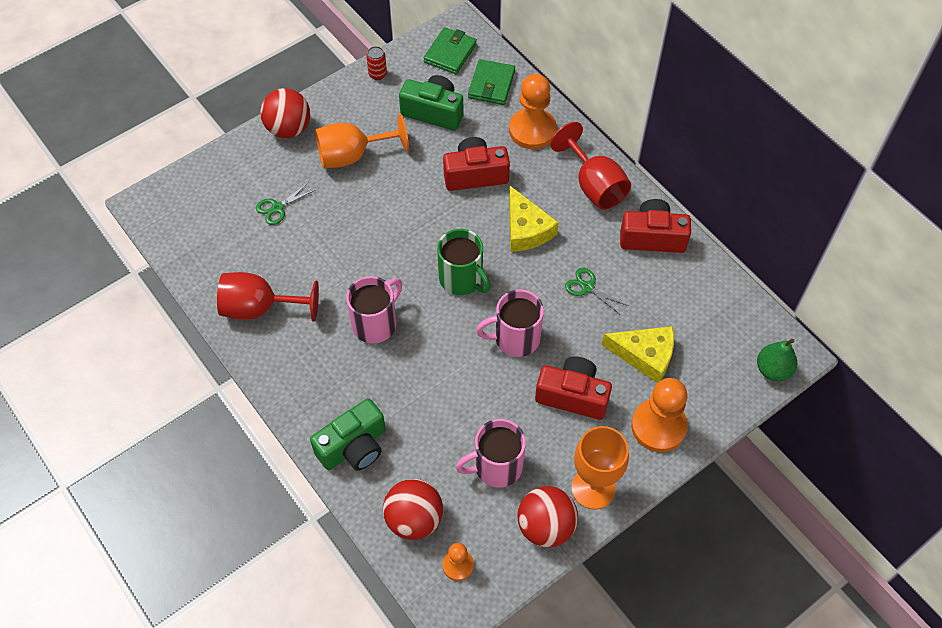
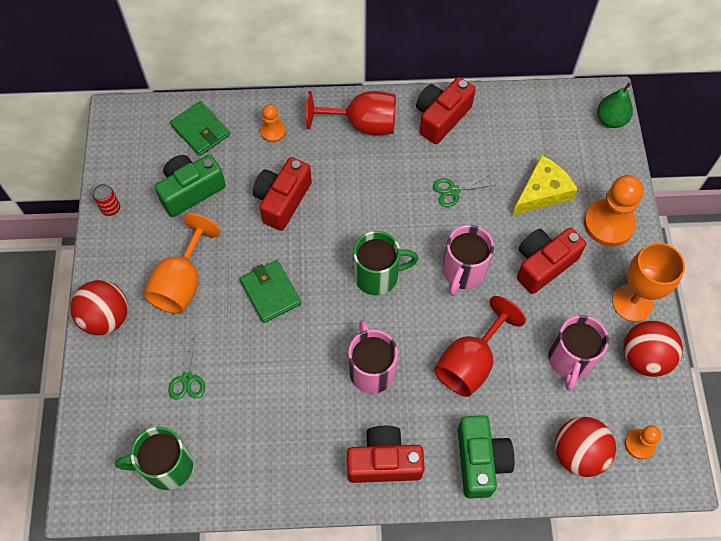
camera: 55 degrees left, 5 degrees up
red goblet [217,272,319,322] -> red goblet moved to [434,296,526,397]
green wallet [424,27,477,74] -> green wallet moved to [240,260,301,323]
orange pawn [509,74,557,149] -> orange pawn [260,104,286,142], size x0.54
yellow cheese [509,186,559,252] -> none
none -> green mug [115,427,193,490]
none -> red camera [347,426,425,483]

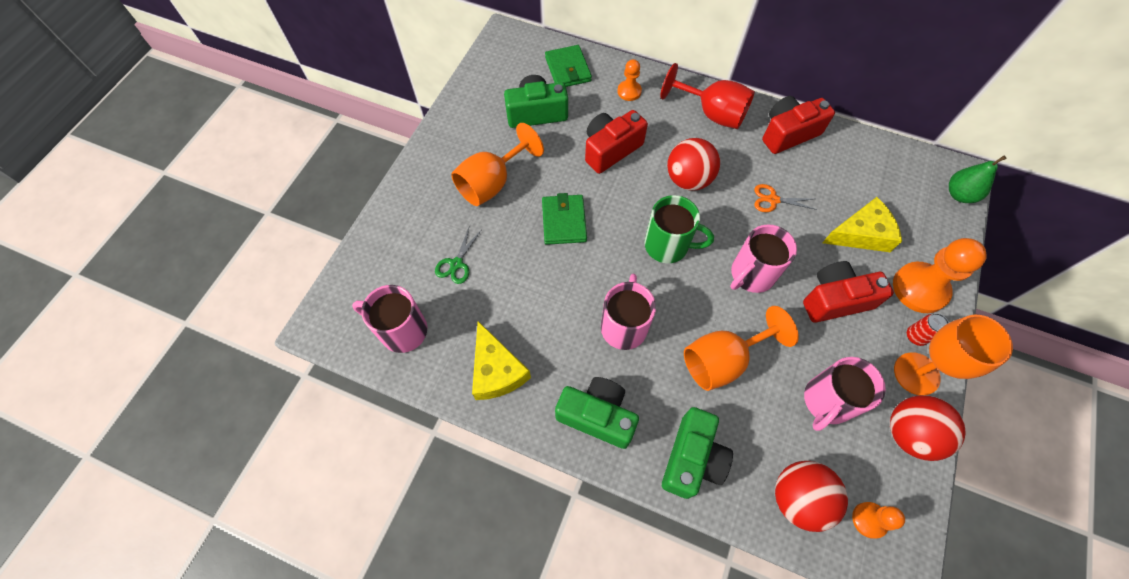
camera: 25 degrees right, 0 degrees up
red ball [70,280,128,335] -> red ball moved to [667,138,720,191]
red can [93,184,120,216] -> red can moved to [907,313,949,346]
green mug [115,427,193,490] -> pink mug [352,285,427,353]
red camera [347,426,425,483] -> green camera [555,377,639,449]
green scissors [433,174,494,207] -> orange scissors [754,184,817,212]
red goblet [434,296,526,397] -> orange goblet [684,306,799,391]
none -> yellow cheese [472,321,531,400]

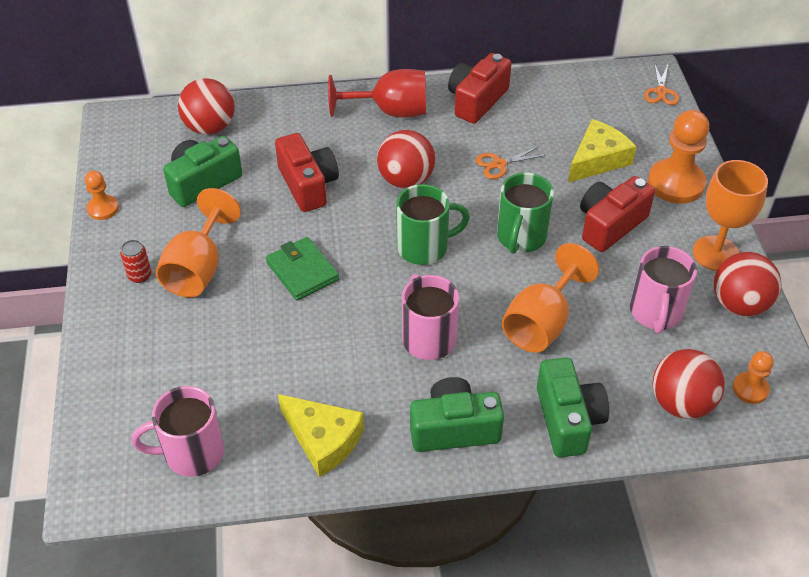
camera: 30 degrees left, 15 degrees down
green scissors [435,228,481,284] -> none
green wallet [545,45,592,87] -> red ball [178,78,235,135]
red camera [585,110,648,174] -> red camera turned 135 degrees clockwise [275,133,339,212]
orange pawn [617,59,642,101] -> orange pawn moved to [85,170,119,220]
pink mug [730,224,797,293] -> green mug [497,173,554,254]
red can [907,313,949,346] -> red can moved to [120,240,151,283]
green pear [949,156,1006,203] -> orange scissors [644,63,679,105]

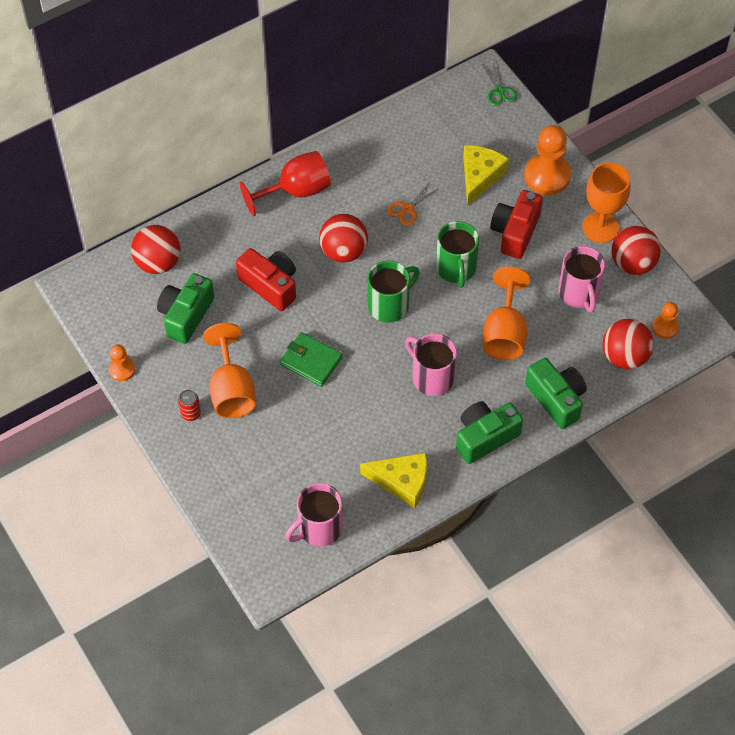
camera: 25 degrees left, 10 degrees up
red camera [448,53,511,124] -> none
orange scissors [644,63,679,105] -> green scissors [482,61,517,106]

